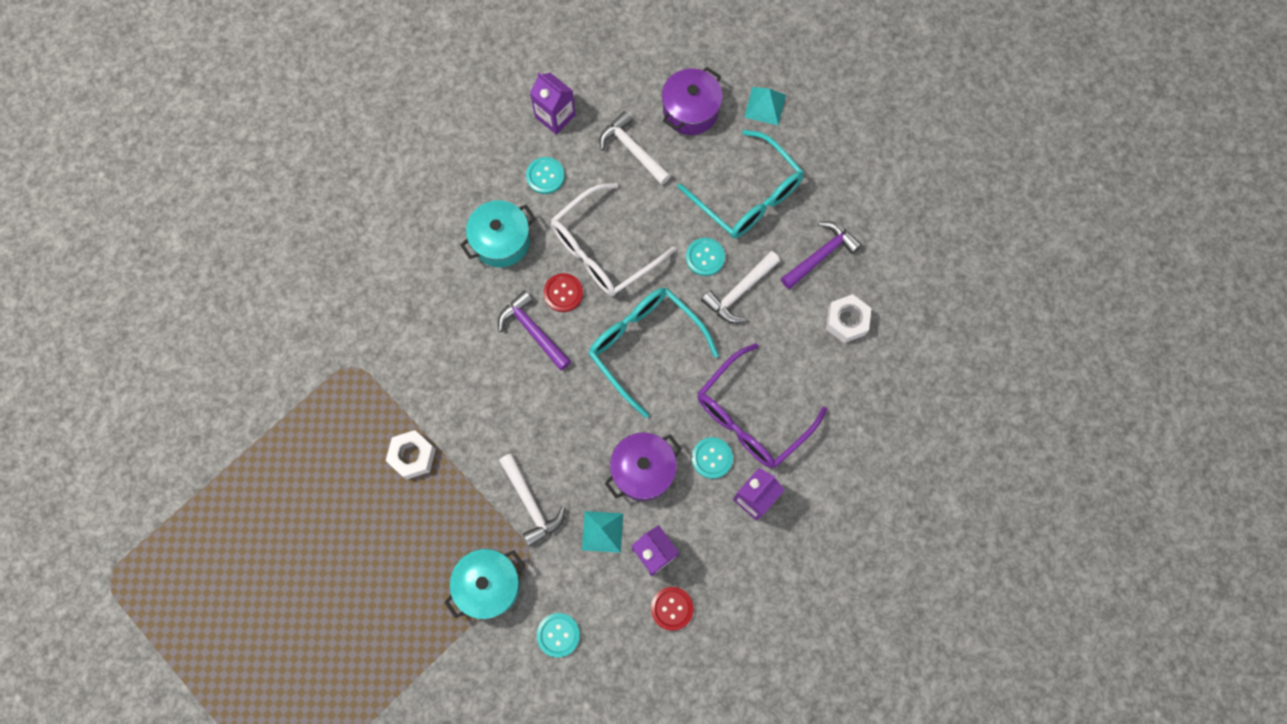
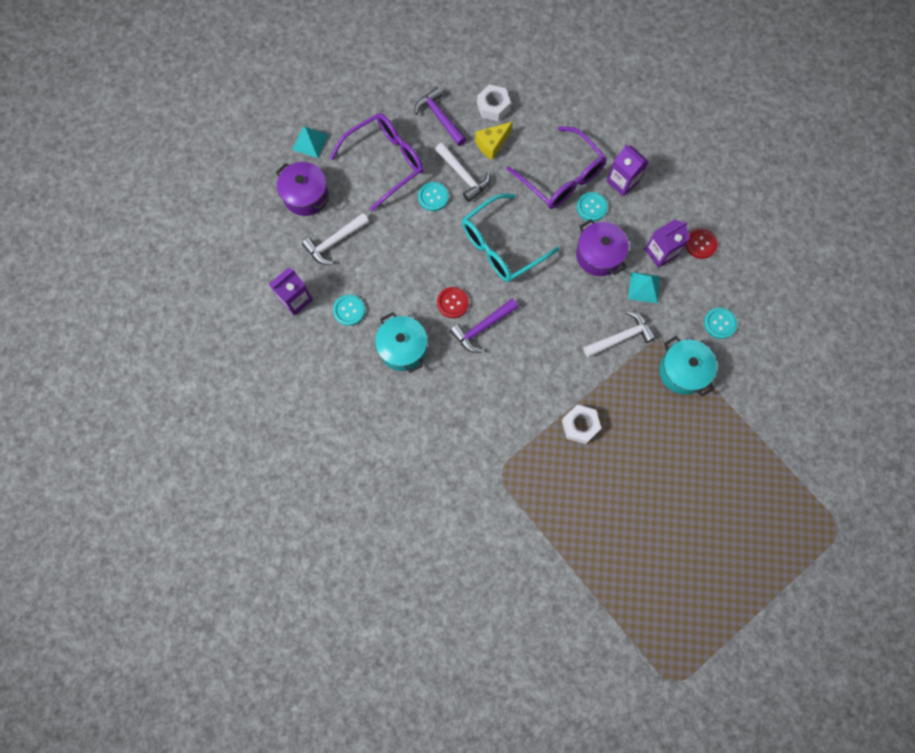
camera: 85 degrees left, 0 degrees up
white glasses [551,183,676,296] -> none
turquoise glasses [678,130,804,238] -> purple glasses [330,113,424,211]
none -> yellow cheese [475,122,513,160]

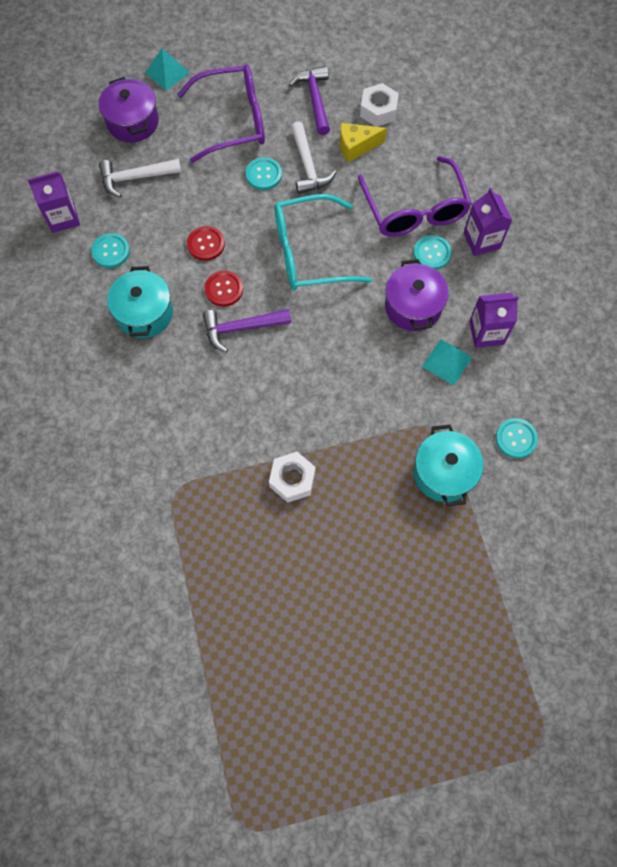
camera: 25 degrees right, 5 degrees down
white hammer [583,311,656,358] -> none
red button [686,229,718,259] -> red button moved to [187,226,225,261]

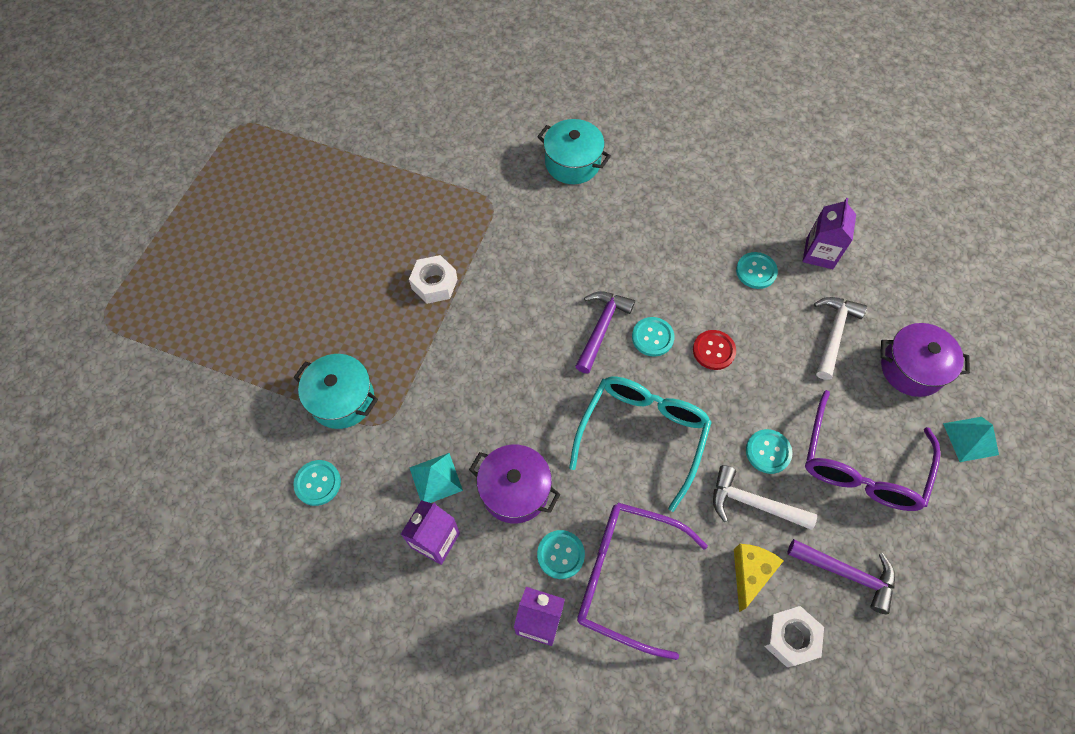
camera: 125 degrees right, 5 degrees down
turquoise pot [107,266,173,338] -> turquoise pot moved to [537,119,611,184]
red button [205,271,243,307] -> turquoise button [632,317,674,357]

